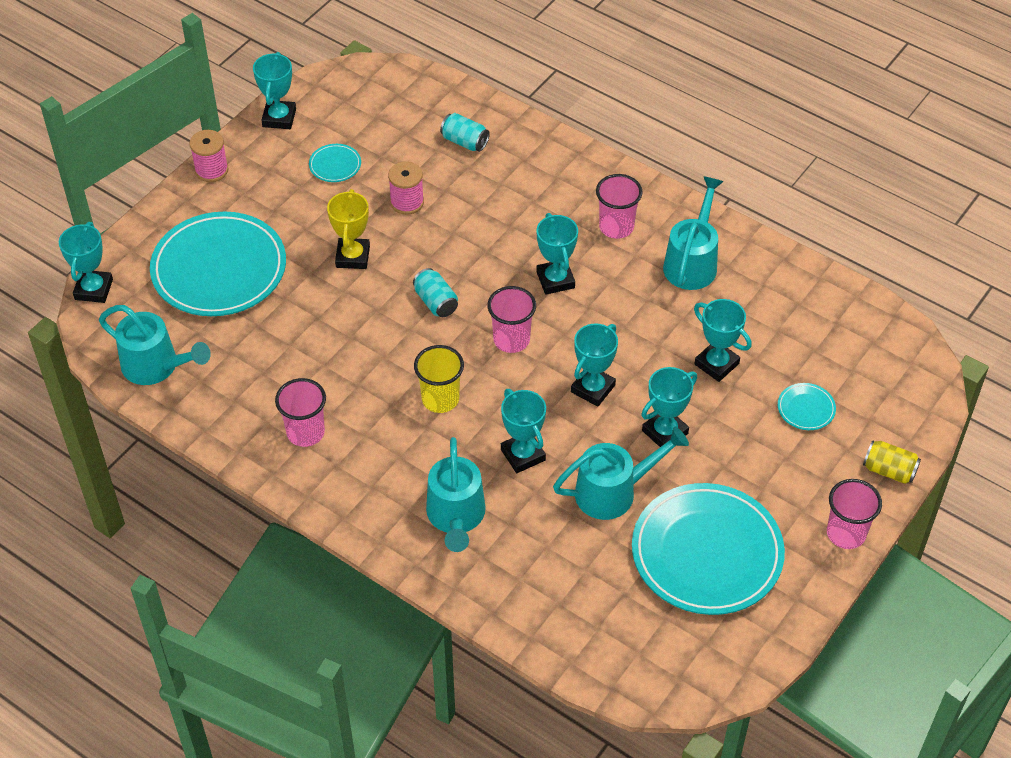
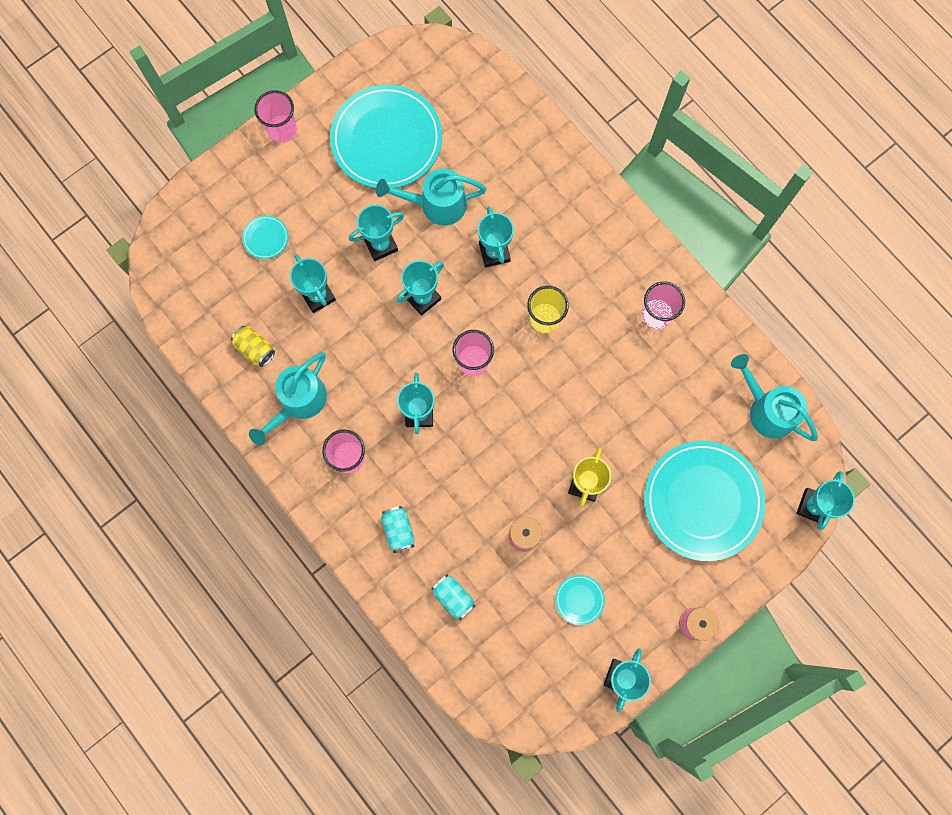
camera: 165 degrees left, 25 degrees up
turquoise can [413,268,458,317] -> turquoise can moved to [381,506,415,553]
turquoise watering can [426,437,486,552] -> none
yellow can [863,440,921,484] -> yellow can moved to [231,326,275,367]

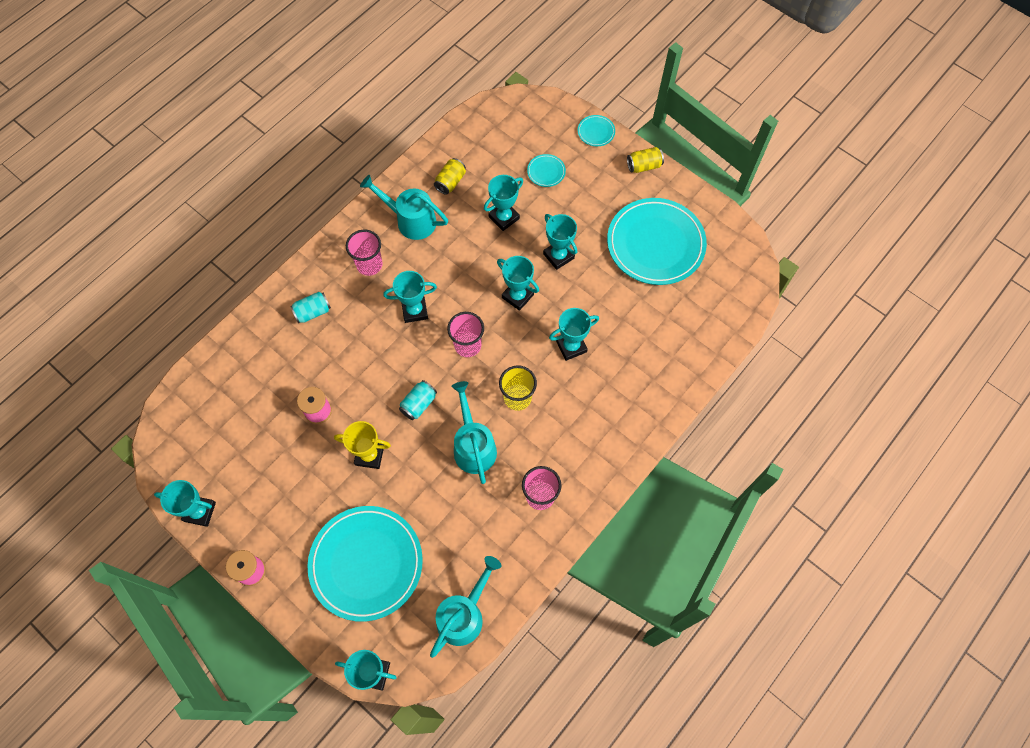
camera: 80 degrees right, 10 degrees down
pink cup [254,90,297,143] -> yellow can [627,147,664,173]
turquoise watering can [376,169,487,225] -> turquoise watering can moved to [451,381,497,484]
turquoise can [431,574,475,620] -> turquoise can moved to [399,380,437,420]
turquoise plate [555,575,605,625] -> turquoise plate moved to [578,115,615,146]

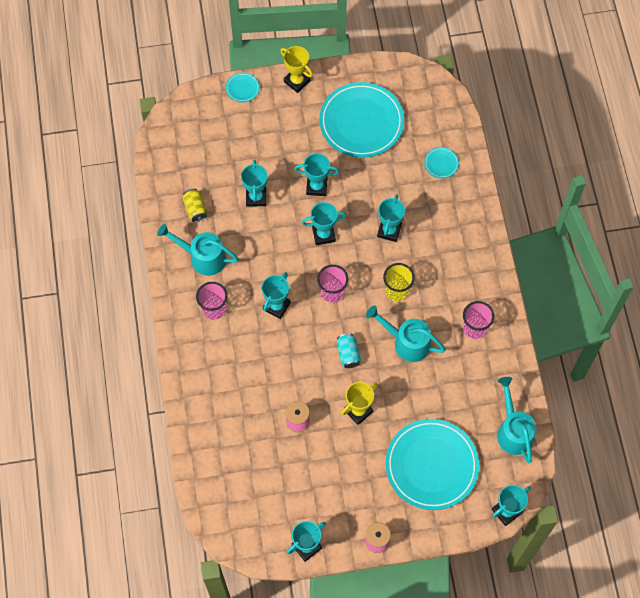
camera: 50 degrees left, 0 degrees up
turquoise can [290,292,331,323] -> none
turquoise watering can [360,175,448,240] -> turquoise watering can turned 45 degrees clockwise [157,224,239,276]
turquoise plate [527,154,566,187] -> turquoise plate moved to [424,147,459,178]
yellow can [627,147,664,173] -> yellow trophy [281,46,313,93]

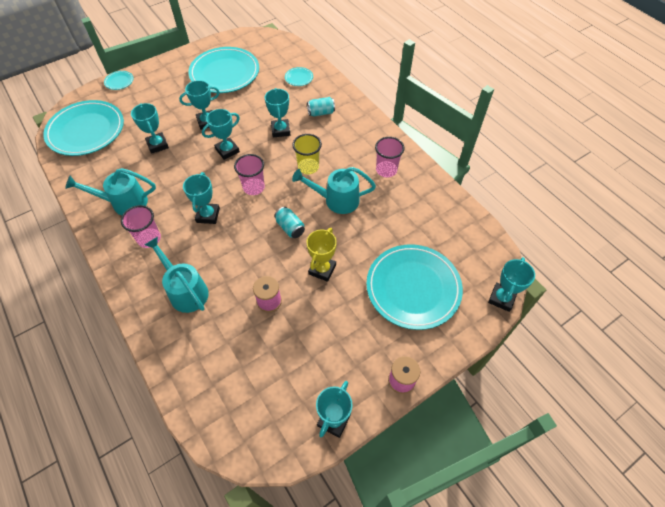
camera: 25 degrees left, 10 degrees down
yellow can [182,189,207,222] -> none
yellow trophy [281,46,313,93] -> none
turquoise watering can [497,377,537,463] -> turquoise watering can moved to [145,237,209,313]
none -> turquoise plate [43,100,124,156]
none -> turquoise can [307,97,335,116]

